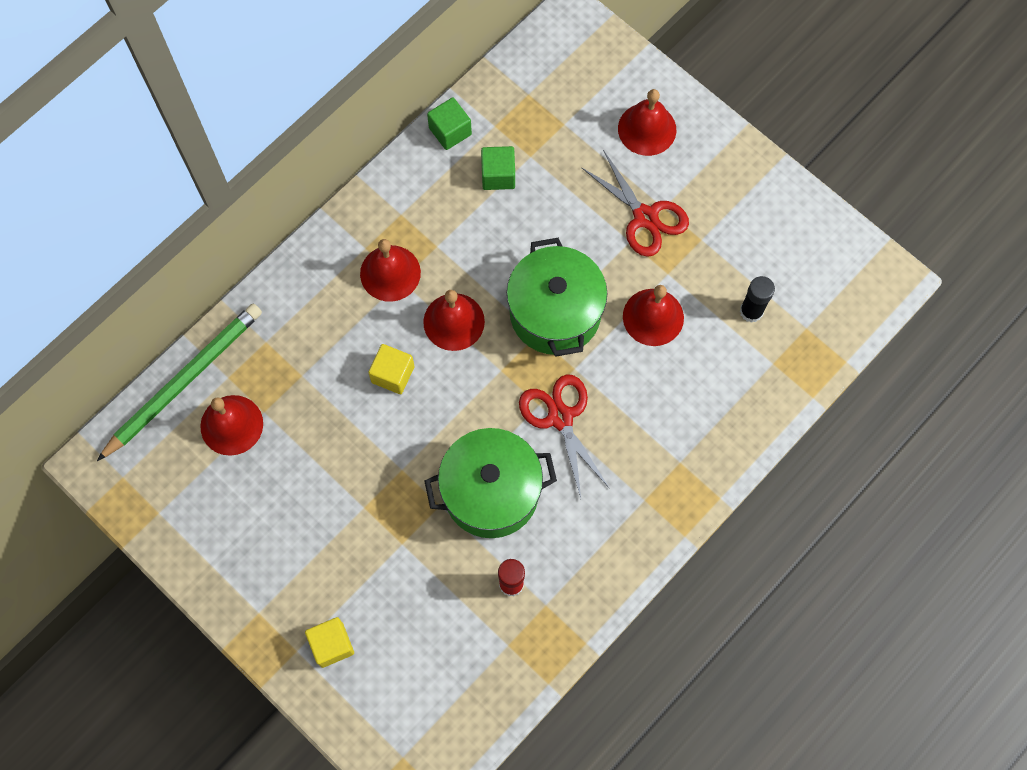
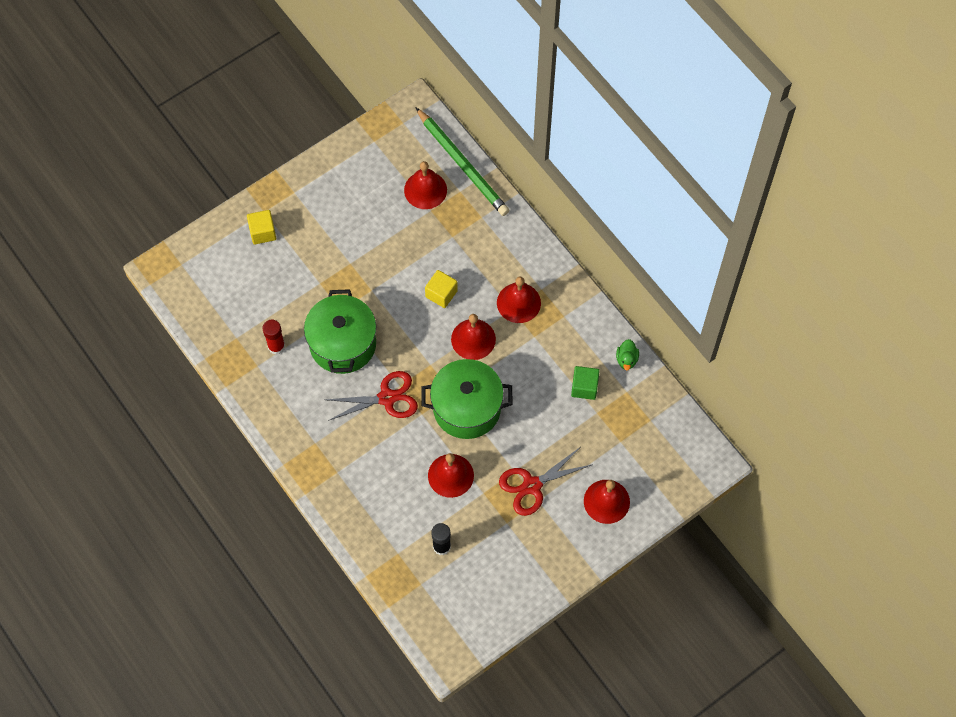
camera: 100 degrees right, 5 degrees down
green cube [427,97,472,150] -> green duck [616,339,639,370]

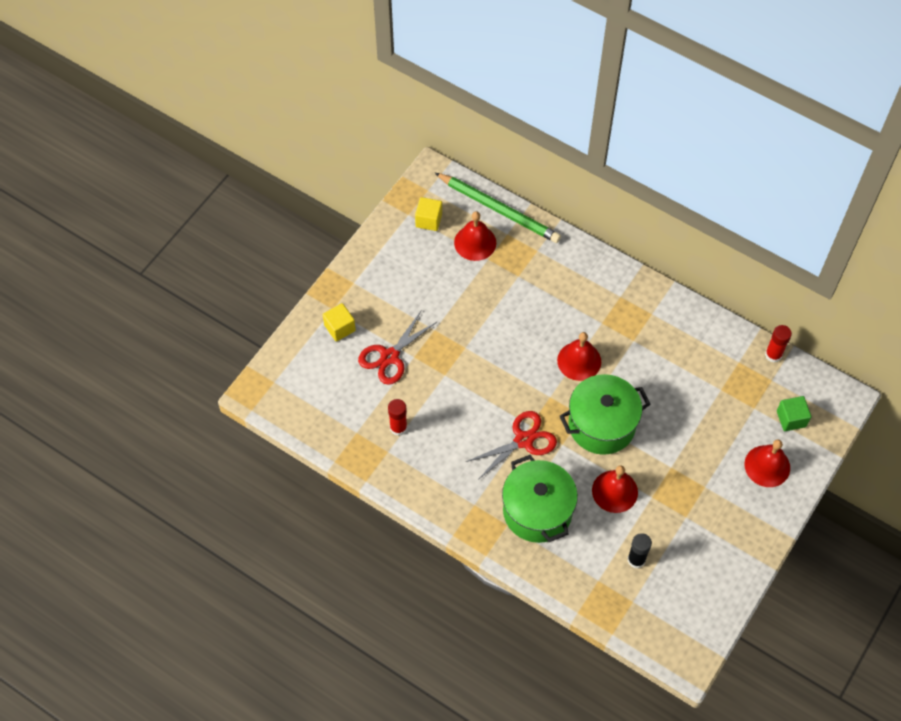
camera: 20 degrees left, 5 degrees down
green pot [304,289,376,374] -> green pot moved to [502,455,578,543]
yellow cube [425,270,458,308] -> yellow cube moved to [415,197,442,231]
red bell [497,276,541,323] -> none
red scissors [499,447,593,516] -> red scissors moved to [358,311,438,385]
green cube [571,366,600,400] -> green cube moved to [777,396,811,431]
green duck [616,339,639,370] -> none
none -> red glue stick [765,325,792,363]

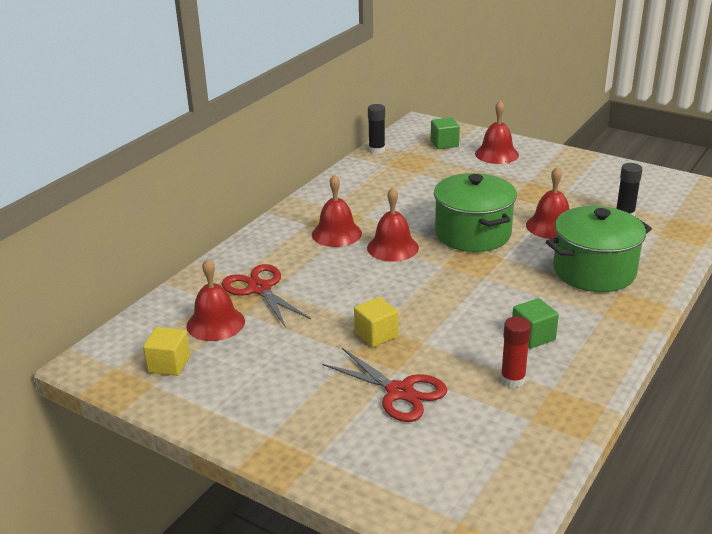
camera: 90 degrees left, 30 degrees down
yellow cube [323,303,356,342] -> yellow cube moved to [354,297,398,347]
green pencil [435,173,561,243] -> none
red scissors [466,411,557,480] -> red scissors moved to [222,264,311,328]
red glue stick [765,325,792,363] -> black glue stick [368,104,385,154]
none -> red bell [312,174,362,247]
none -> green cube [512,298,559,349]

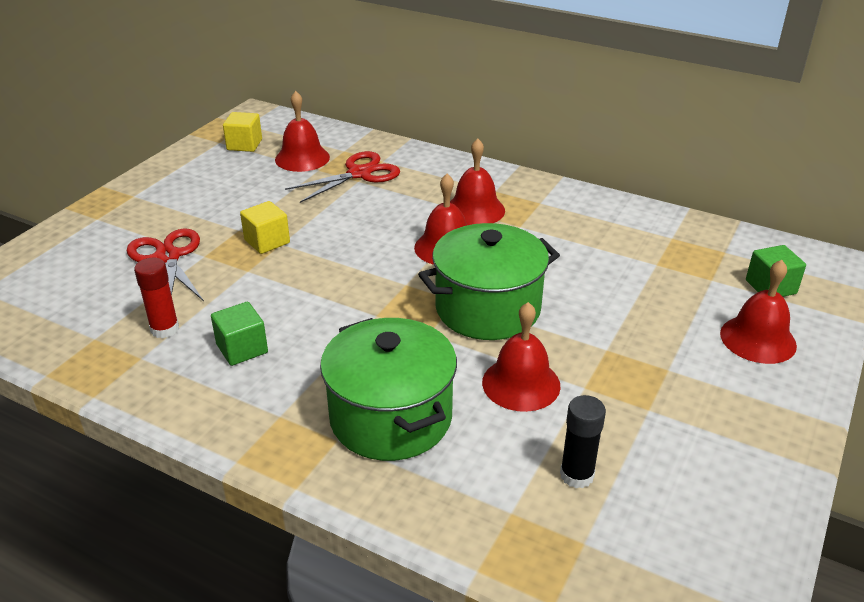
camera: 85 degrees right, 5 degrees up
red scissors [322,348,447,422] -> red scissors turned 120 degrees clockwise [127,229,204,301]
black glue stick [368,104,385,154] -> none

